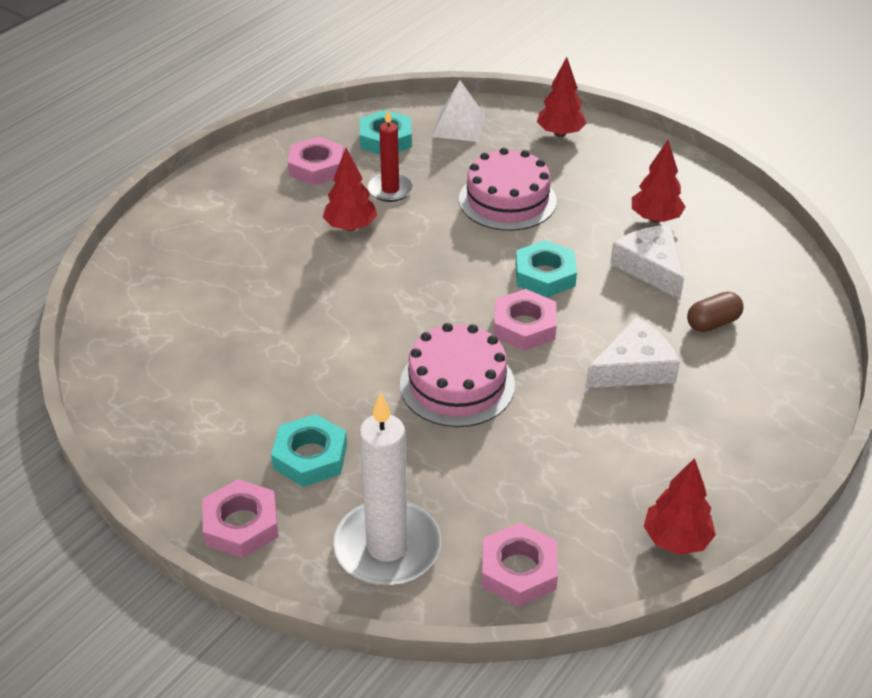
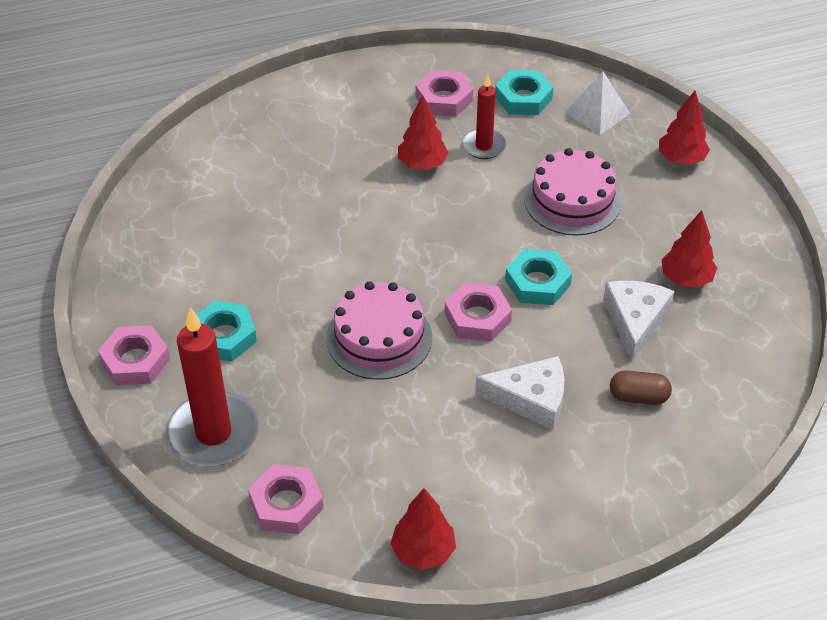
camera: 35 degrees right, 5 degrees up
white candle [333,392,441,586] -> red candle [166,307,259,466]

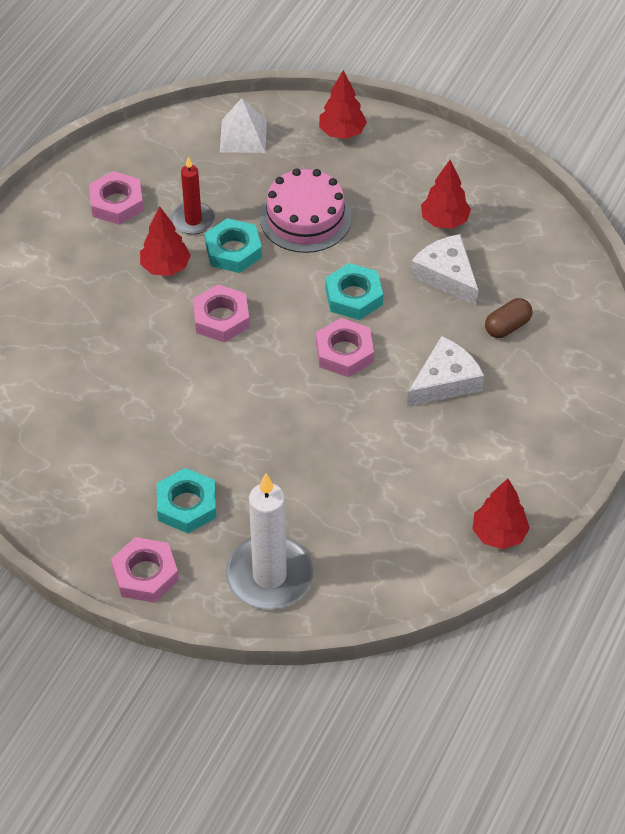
camera: 45 degrees left, 5 degrees up
red candle [166,307,259,466] -> white candle [225,474,314,610]
pink nut [248,464,324,534] -> pink nut moved to [193,284,250,343]
pink cake [327,281,432,380] -> none
turquoise nut [495,70,554,115] -> turquoise nut moved to [205,218,262,273]

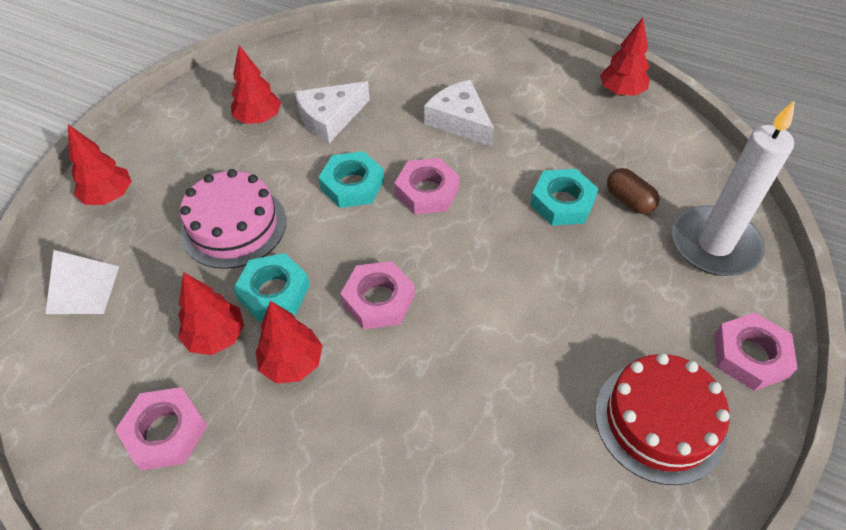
camera: 90 degrees left, 0 degrees up
turquoise nut [157,468,216,533] -> turquoise nut moved to [530,169,599,226]
red candle [171,156,215,235] -> red tree [178,272,244,355]
brown capsule [485,298,532,338] -> brown capsule moved to [607,168,659,214]
none -> red cake [595,353,730,485]

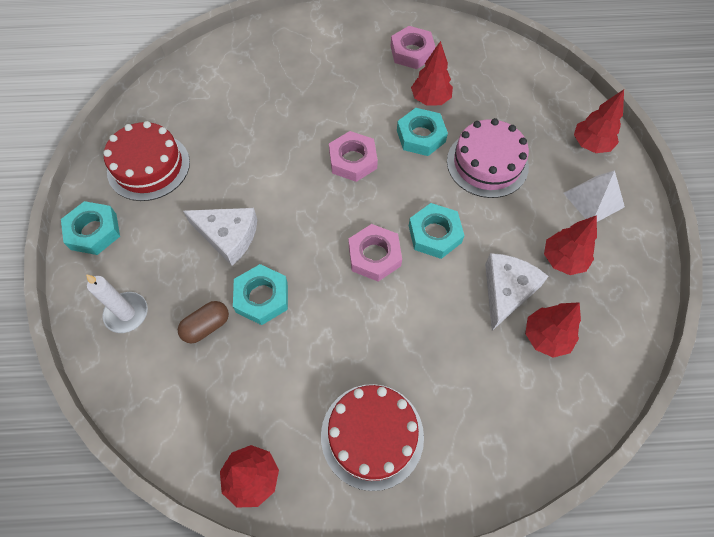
camera: 150 degrees right, 10 degrees up
white pyramid [45,250,119,314] -> white pyramid moved to [563,170,625,222]
red tree [256,301,323,383] -> red tree moved to [525,302,581,358]
white cheese [424,80,494,147] -> white cheese moved to [183,208,257,266]
brown capsule [607,168,659,214] -> brown capsule turned 60 degrees counterclockwise [178,301,229,343]
white candle [672,100,795,276] -> white candle [86,274,148,333], size x0.58
pink nut [715,313,798,391] -> turquoise nut [61,201,120,255]
none -> red cake [321,384,424,491]

